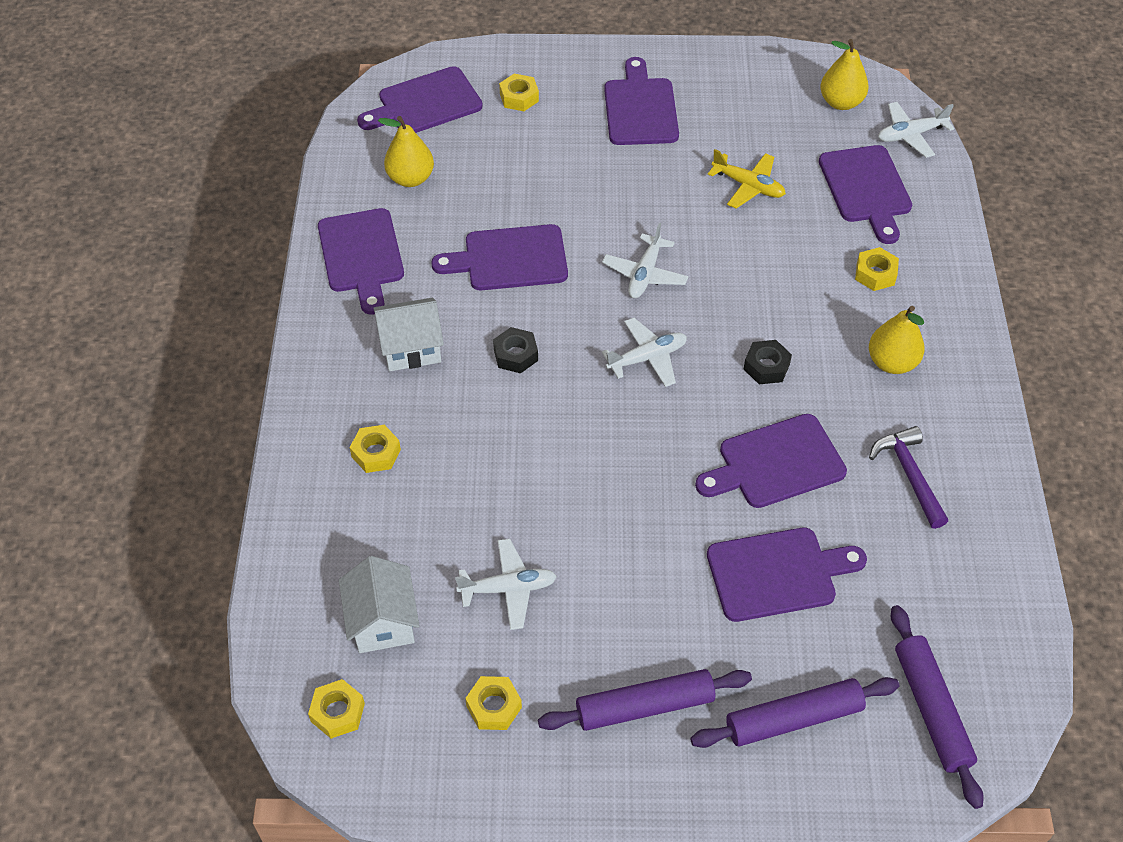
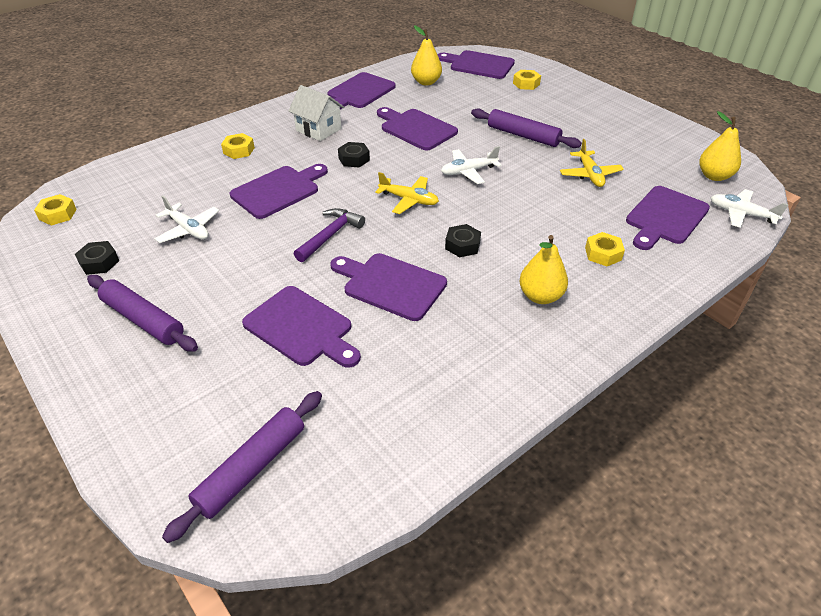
camera: 50 degrees right, 10 degrees down
white house [339,556,419,653] -> none
yellow nut [465,676,522,730] -> black nut [75,241,119,275]
white plane [602,318,687,387] -> yellow plane [375,172,439,214]
purple cutting board [604,57,679,145] -> purple cutting board moved to [230,164,328,219]
purple rolling pin [690,677,899,748] -> purple rolling pin moved to [471,108,582,148]
purple hammer [869,426,948,529] -> purple hammer moved to [294,208,365,262]

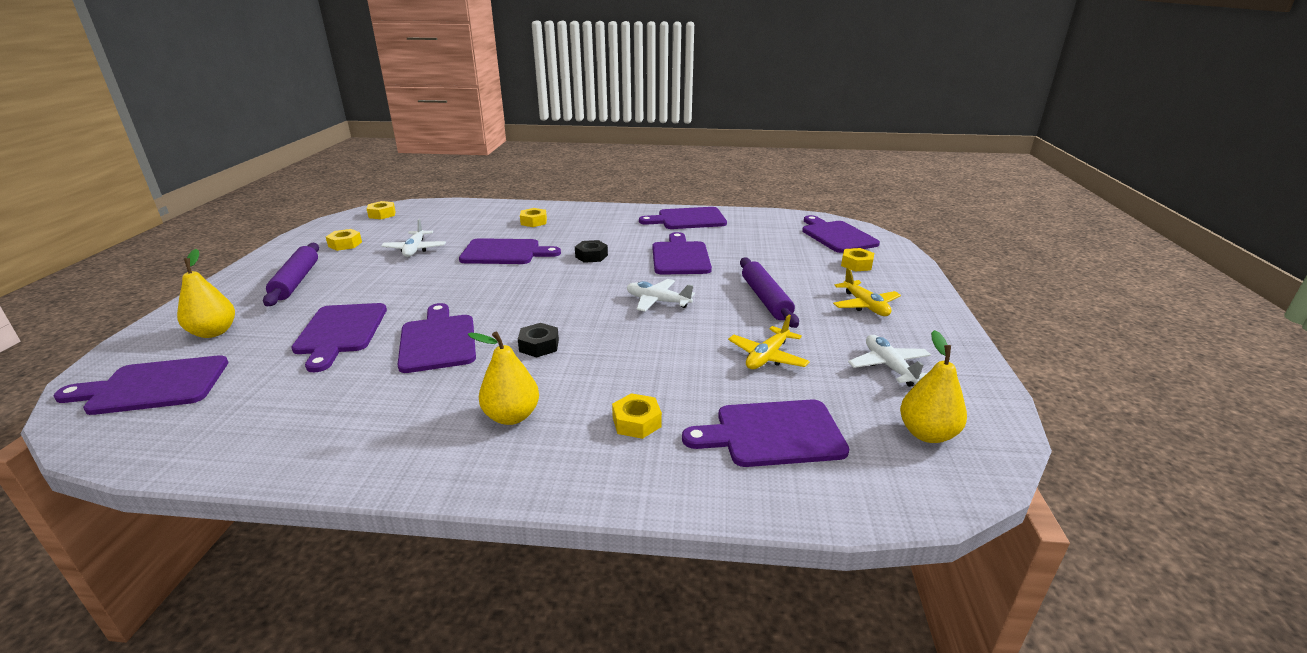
camera: 45 degrees right, 15 degrees down
black nut [75,241,119,275] -> yellow nut [326,229,362,251]
purple rolling pin [162,391,322,543] -> purple cutting board [53,355,228,415]
white house [288,85,344,141] -> none
purple hammer [294,208,365,262] -> none
yellow plane [375,172,439,214] -> yellow plane moved to [833,268,901,316]
yellow pear [411,25,442,85] -> yellow pear moved to [177,249,235,338]
white plane [711,189,789,228] -> white plane moved to [848,335,931,387]

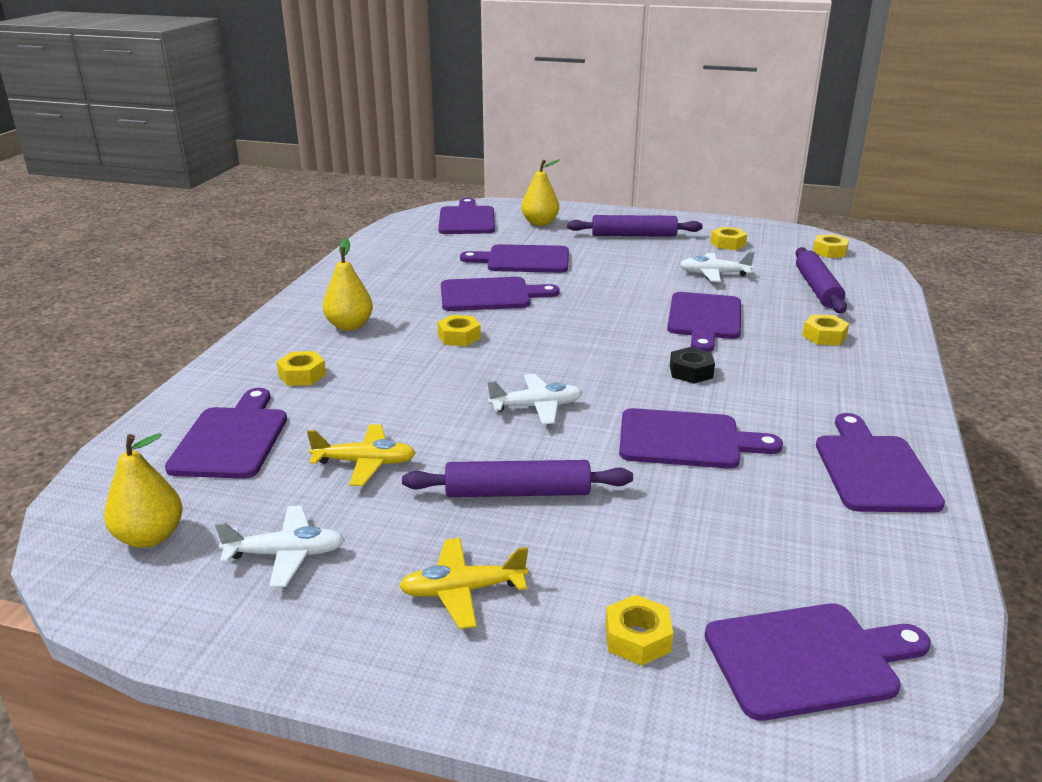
camera: 100 degrees right, 0 degrees up
black nut [518,323,559,358] -> yellow nut [437,315,481,346]
white plane [627,279,695,312] -> white plane turned 45 degrees clockwise [487,374,582,425]
yellow plane [728,315,810,369] -> yellow plane turned 135 degrees clockwise [307,424,416,486]
none -> purple rolling pin [795,247,847,313]

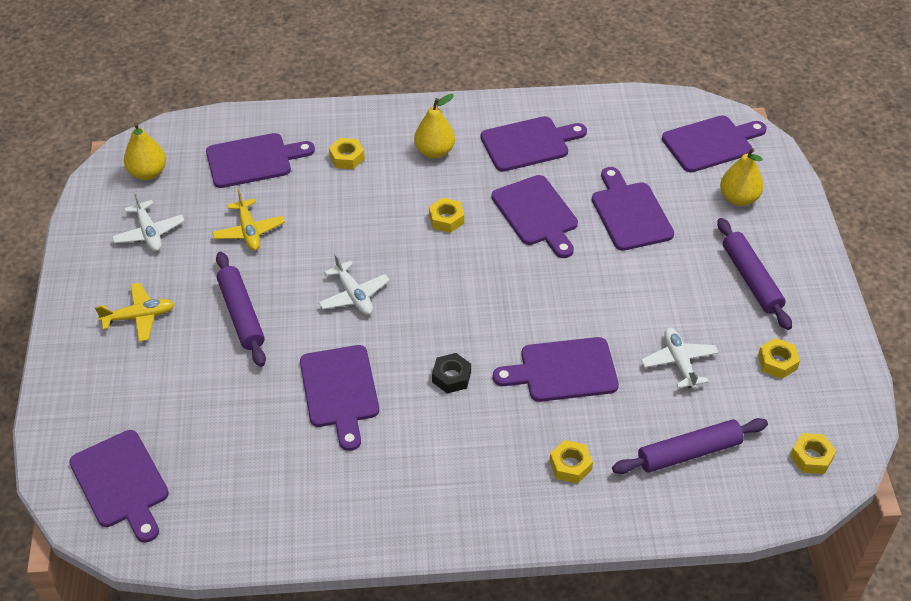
camera: 70 degrees right, 20 degrees up
yellow plane [399,538,528,629] -> yellow plane turned 105 degrees clockwise [95,283,174,342]
yellow nut [605,595,674,666] -> none
purple cutting board [816,413,945,513] -> purple cutting board moved to [481,116,587,172]

